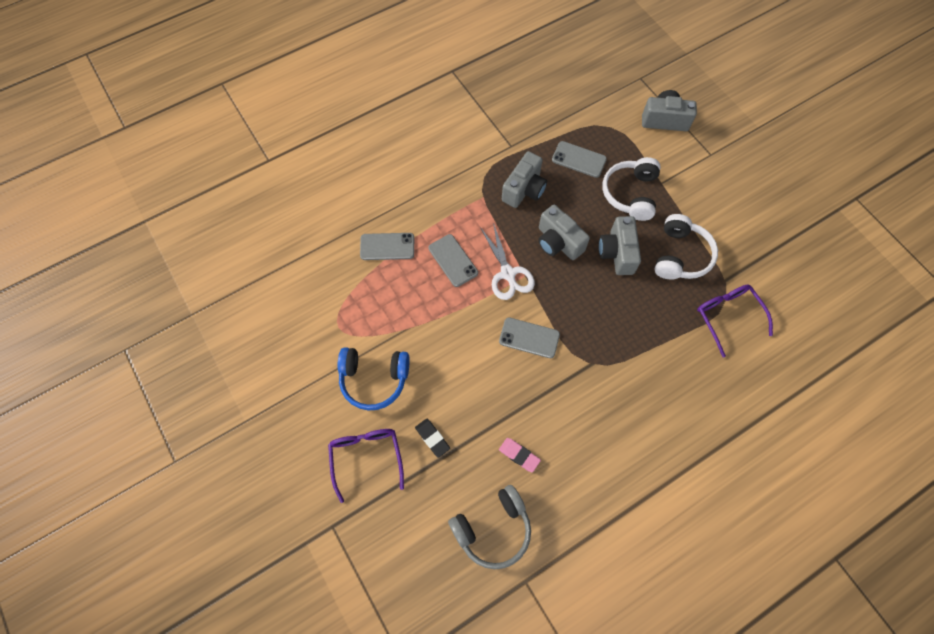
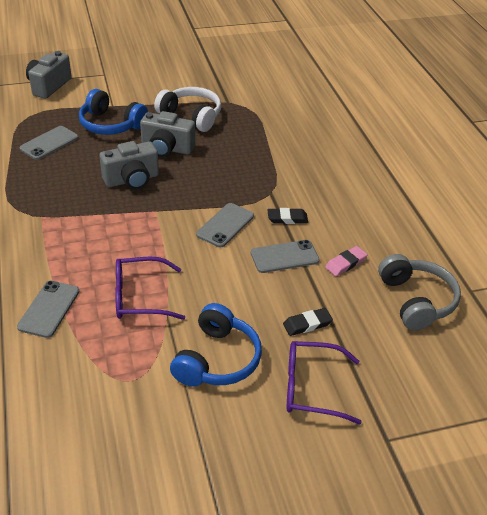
camera: 75 degrees left, 25 degrees down
grey phone [428,234,478,287] -> grey phone moved to [251,240,320,273]
white scissors [480,223,535,300] -> none
grey camera [502,151,547,208] -> none
white headphones [603,157,661,221] -> blue headphones [79,89,148,135]
purple glasses [697,285,773,358] -> purple glasses moved to [115,257,185,320]
none -> black eraser [267,208,308,224]

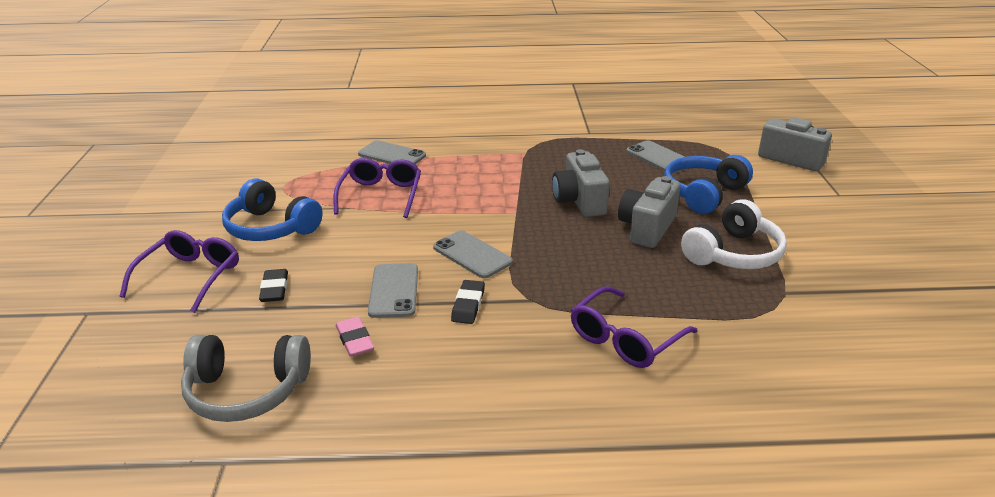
camera: 105 degrees right, 10 degrees down
none -> purple glasses [571,286,698,368]

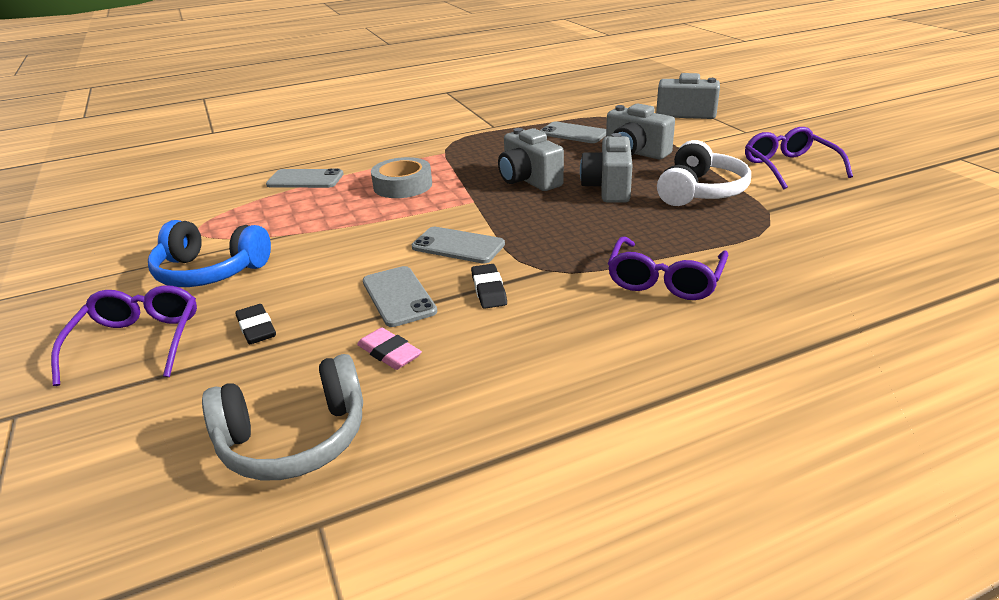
camera: 20 degrees left, 0 degrees up
purple glasses [333,158,421,218] -> purple glasses moved to [745,127,853,189]
blue headphones [664,155,753,214] -> grey camera [606,103,675,159]
none -> grey tape [371,157,432,198]

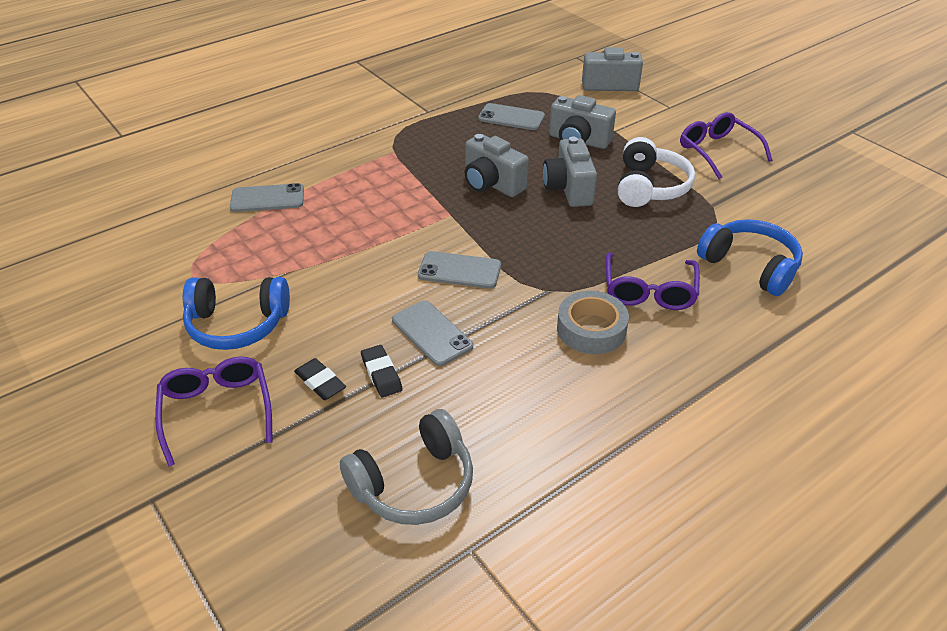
camera: 15 degrees left, 10 degrees up
pink eraser [357,328,422,370] -> none
grey tape [371,157,432,198] -> grey tape moved to [557,291,629,354]
black eraser [471,264,507,309] -> black eraser moved to [361,345,403,397]
none -> blue headphones [697,219,803,296]

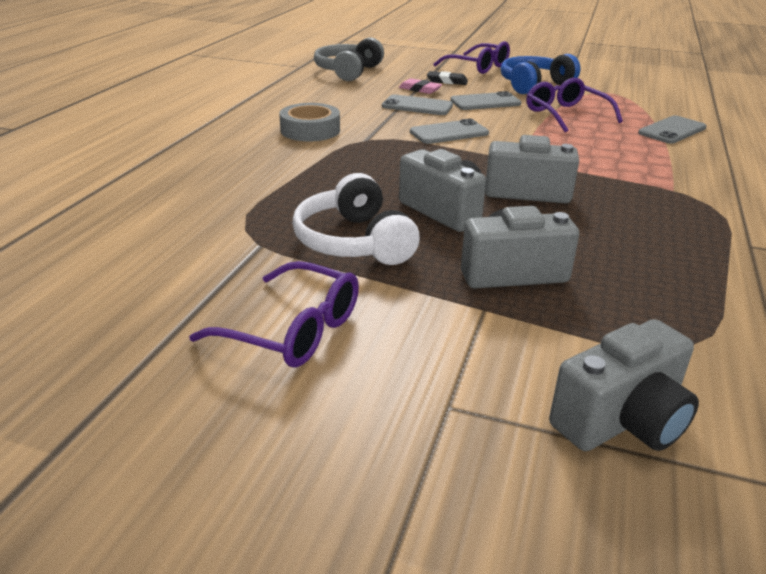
camera: 145 degrees right, 10 degrees down
black eraser [361,345,403,397] -> pink eraser [399,78,442,94]
grey phone [478,103,545,130] -> grey phone moved to [450,91,521,110]
purple glasses [606,253,700,310] -> purple glasses moved to [526,78,623,132]
blue headphones [697,219,803,296] -> none

